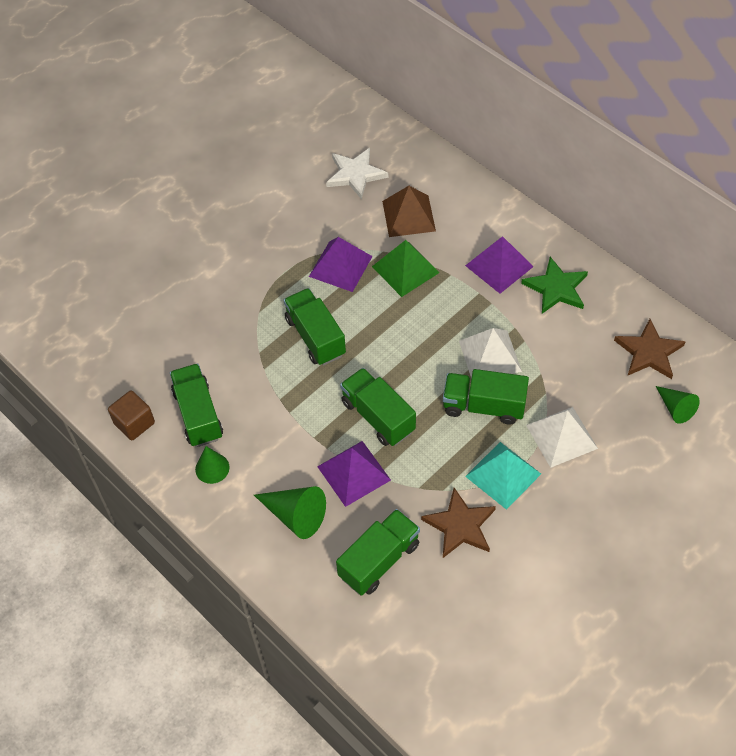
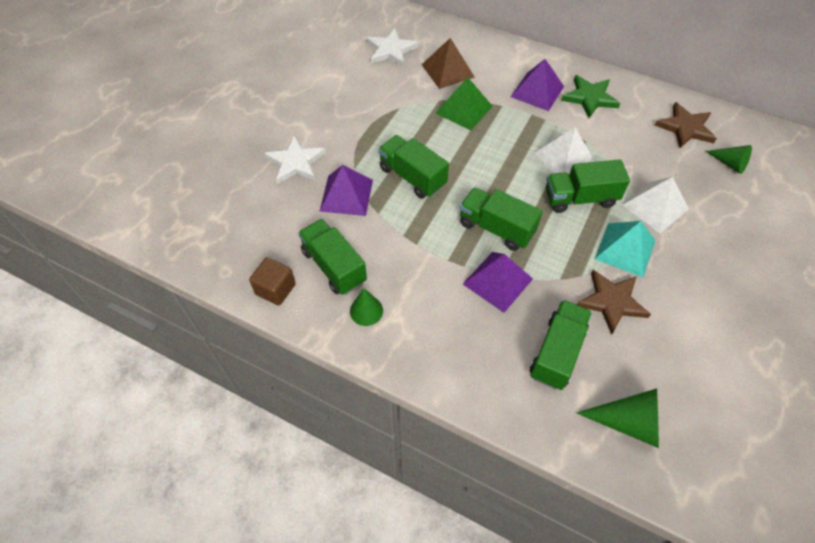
camera: 20 degrees left, 0 degrees up
green cone [254,486,326,539] -> green cone moved to [577,388,659,448]
purple pyramid [309,237,373,292] -> purple pyramid moved to [320,165,373,216]
none -> white star [264,135,326,184]

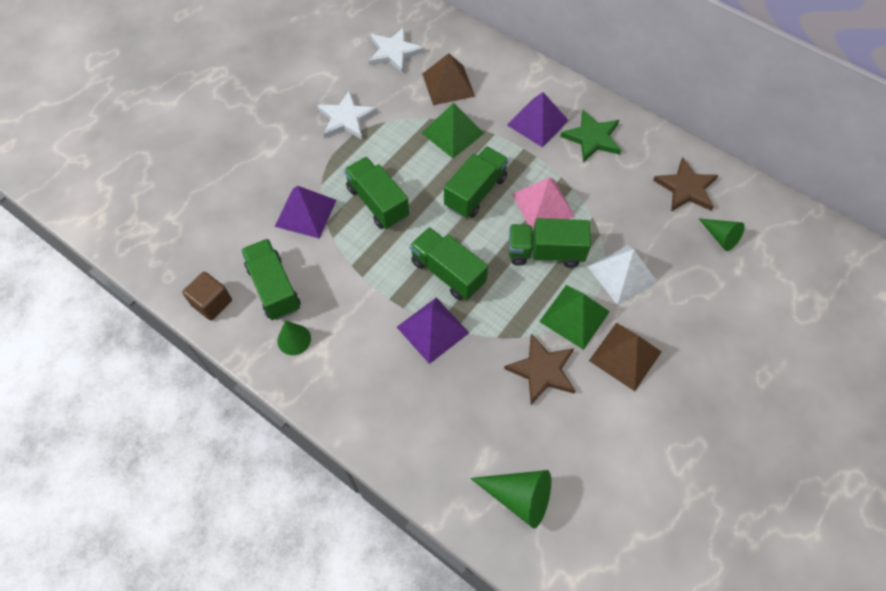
camera: 10 degrees right, 5 degrees up
white star [264,135,326,184] -> white star moved to [317,90,378,140]
green truck [530,300,592,390] -> green truck moved to [444,146,509,218]
white pyramid [534,127,595,174] -> pink pyramid [512,177,575,230]
turquoise pyramid [595,221,656,277] -> green pyramid [539,285,610,350]
none -> brown pyramid [589,323,661,391]

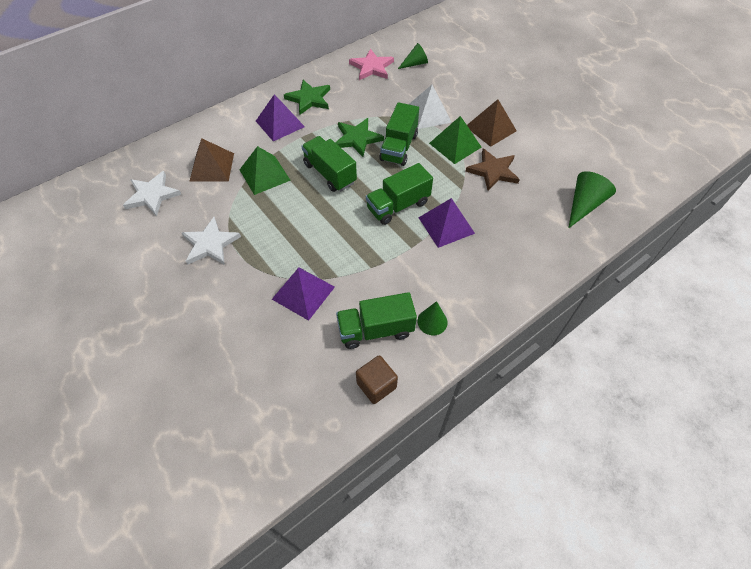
camera: 75 degrees left, 5 degrees down
green truck [344,157,409,229] -> none
pink pyramid [512,177,575,230] -> green star [335,118,384,157]
brown star [653,157,718,211] -> pink star [349,49,394,80]

